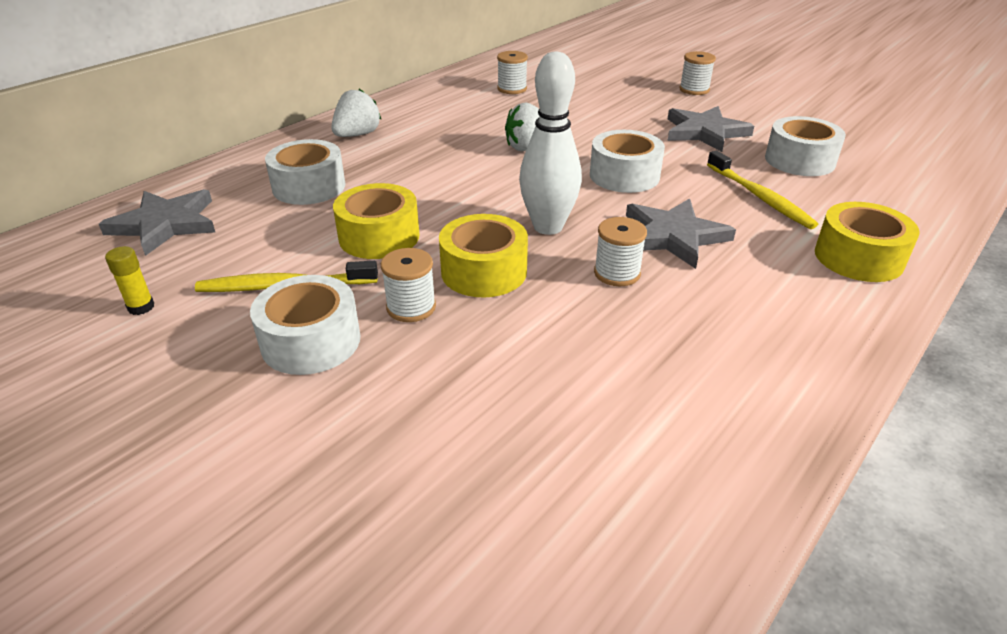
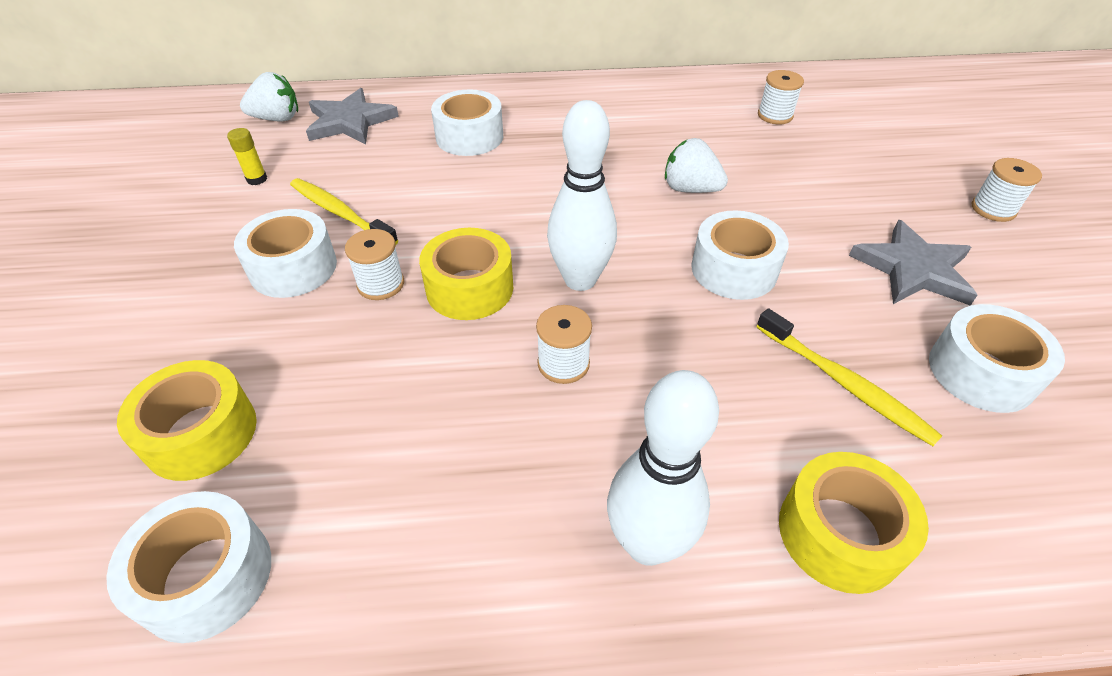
camera: 45 degrees right, 10 degrees up
white strawberry [331,89,382,137] -> white strawberry moved to [240,72,298,122]
yellow tape [333,183,420,259] -> yellow tape moved to [117,360,257,481]
grey star [626,198,736,269] -> none
yellow toothbrush [707,151,818,229] -> yellow toothbrush turned 60 degrees counterclockwise [756,308,942,446]
none -> white tape [106,491,271,643]
none -> white bowling pin [607,370,719,566]

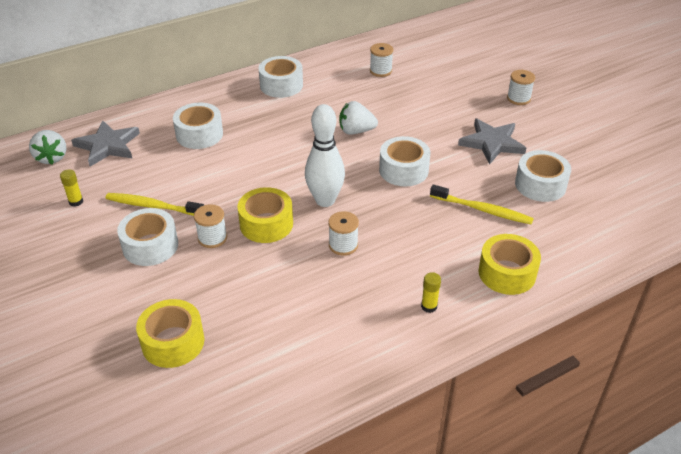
camera: 25 degrees left, 5 degrees down
white tape [106,491,271,643] -> white tape moved to [259,56,303,98]
white strawberry [240,72,298,122] -> white strawberry turned 105 degrees clockwise [29,130,66,164]
white bowling pin [607,370,719,566] -> yellow glue stick [421,272,441,313]

